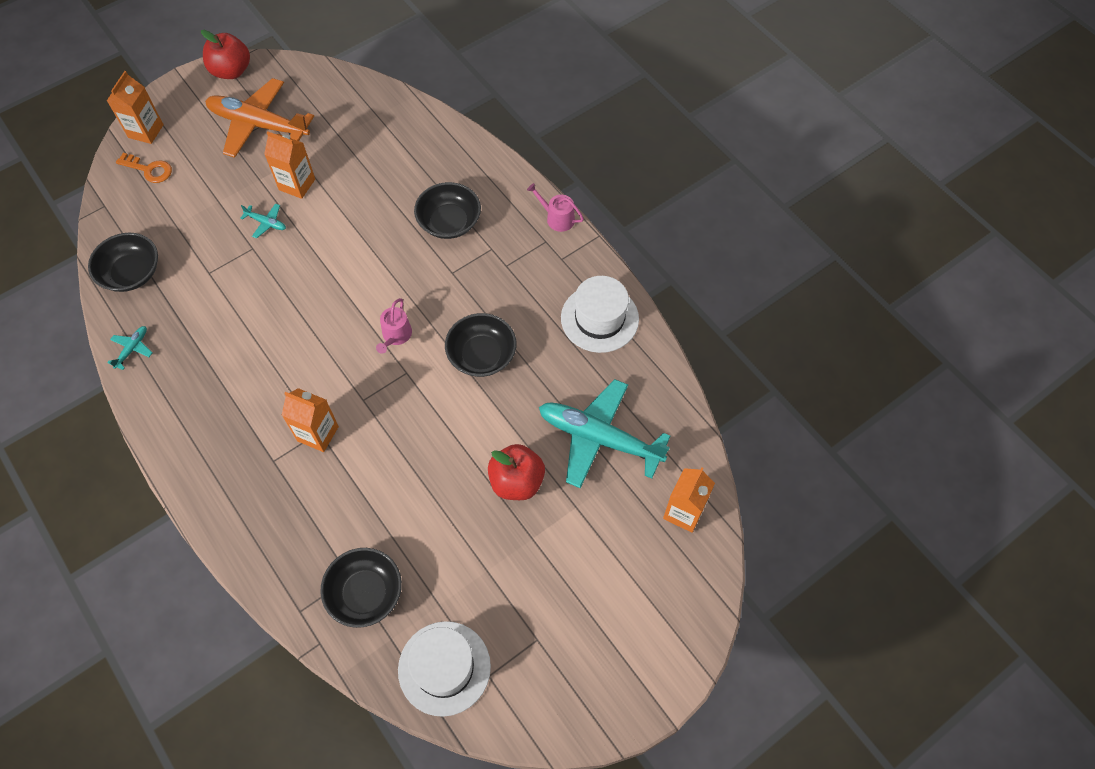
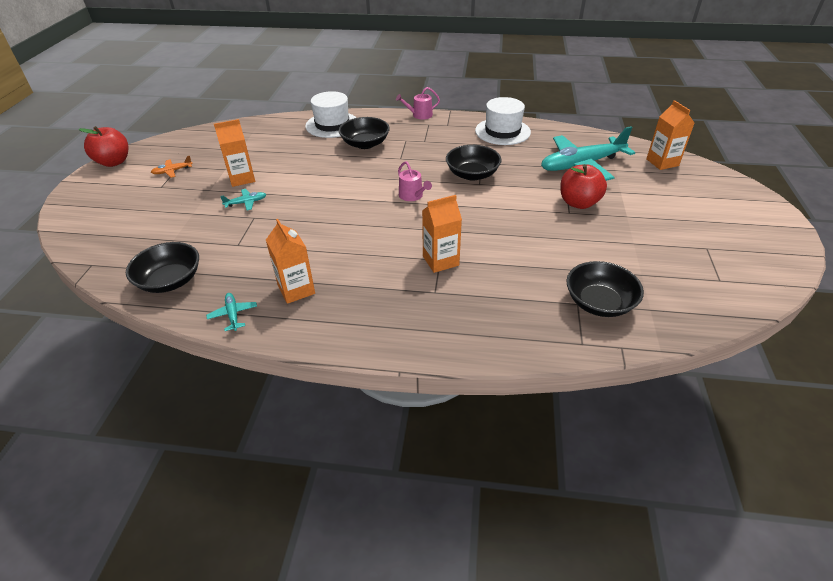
camera: 45 degrees left, 20 degrees down
orange carton [107,71,164,144] -> orange carton moved to [266,219,315,304]
orange key [116,153,172,183] -> none
orange plane [205,78,314,158] -> orange plane [151,156,193,178], size x0.40
white hat [398,621,491,717] -> white hat moved to [305,91,357,138]

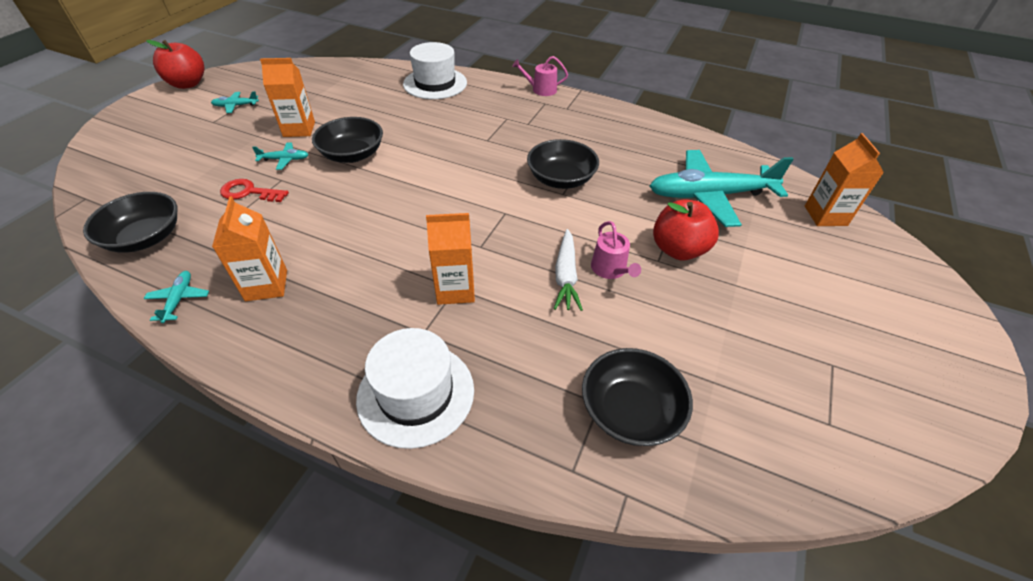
camera: 15 degrees right, 5 degrees up
orange plane [151,156,193,178] -> turquoise plane [211,91,259,113]
black bowl [339,117,390,149] -> black bowl moved to [312,117,383,163]
pink watering can [398,161,432,201] -> pink watering can moved to [591,221,641,279]
white hat [475,97,531,145] -> white hat moved to [356,328,474,449]
none -> red key [220,179,289,202]
none -> white carrot [554,229,583,311]

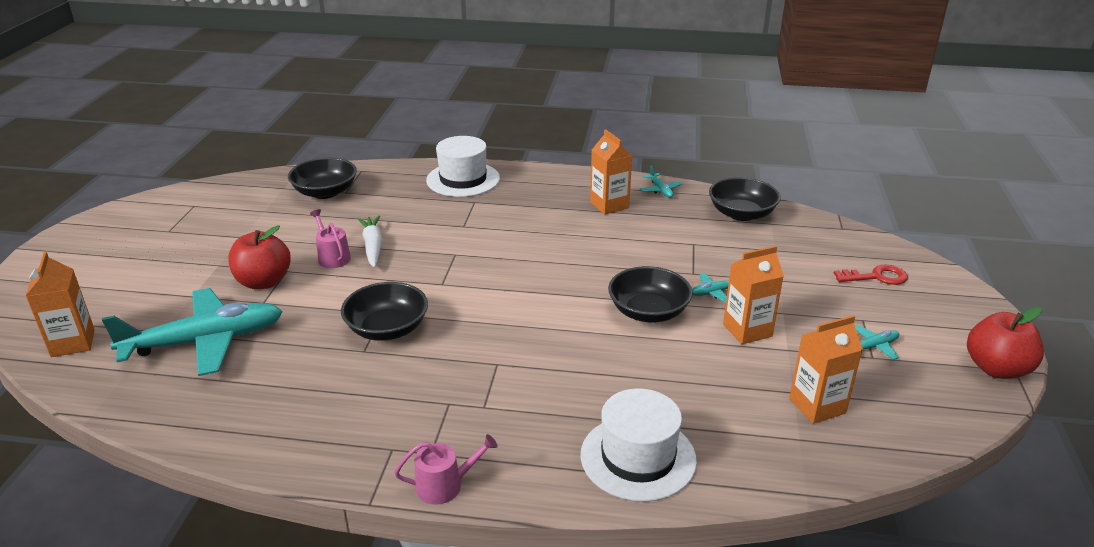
camera: 165 degrees right, 15 degrees down
red key [220,179,289,202] -> red key moved to [834,264,908,285]
orange carton [426,213,475,305] -> orange carton moved to [789,315,863,424]

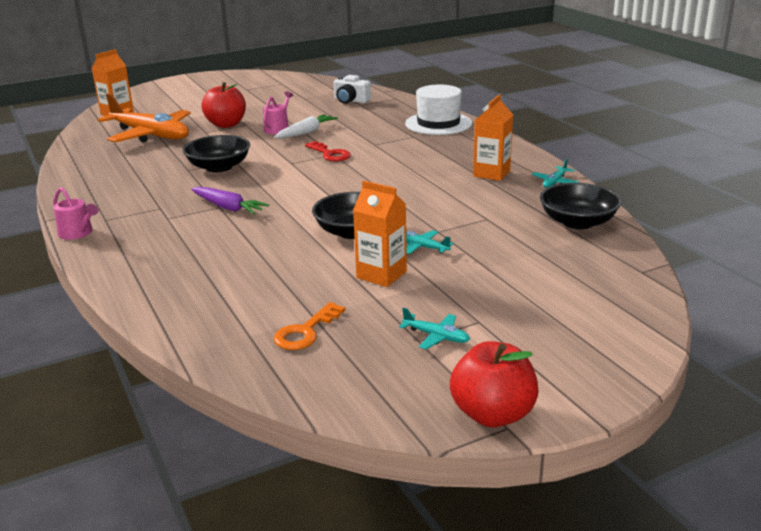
camera: 55 degrees right, 5 degrees down
turquoise plane [102,288,283,376] -> orange plane [98,93,191,142]
black bowl [288,158,357,199] -> white camera [334,75,371,104]
white hat [580,388,697,502] -> none
orange carton [789,315,863,424] -> orange key [274,302,345,350]
red key [834,264,908,285] -> red key moved to [305,141,351,161]
none -> purple carrot [191,187,269,214]

